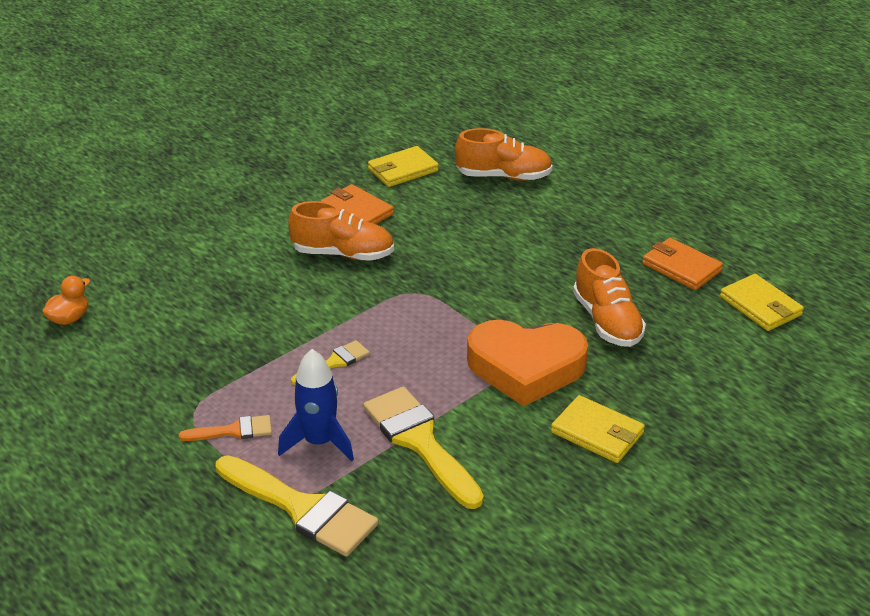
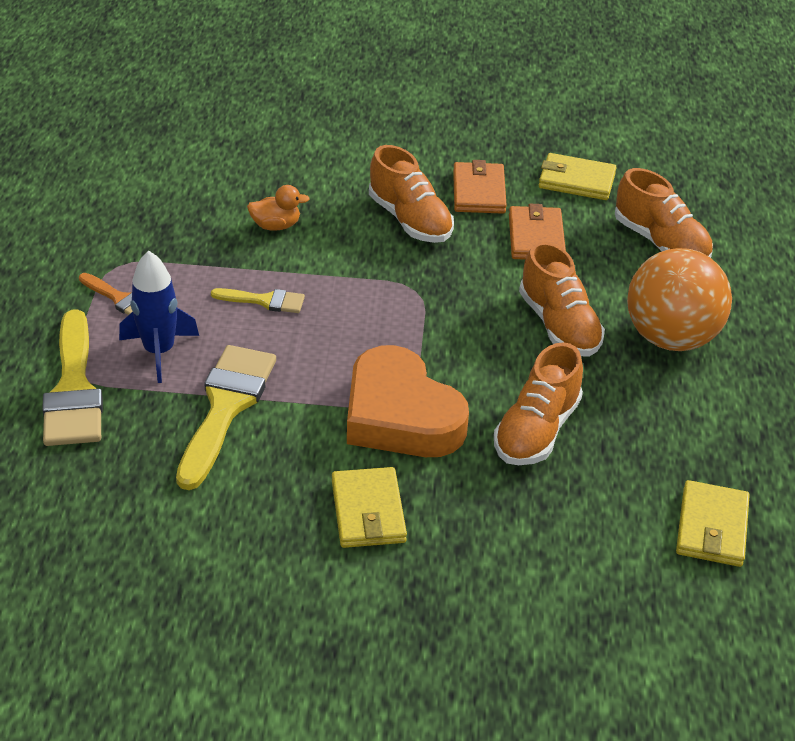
camera: 45 degrees right, 5 degrees up
orange duck [42,276,90,325] -> orange duck moved to [247,185,310,231]
orange wallet [642,238,723,290] -> orange wallet moved to [509,204,566,260]
none -> orange shoe [519,242,605,357]
none -> orange ball [627,248,732,351]

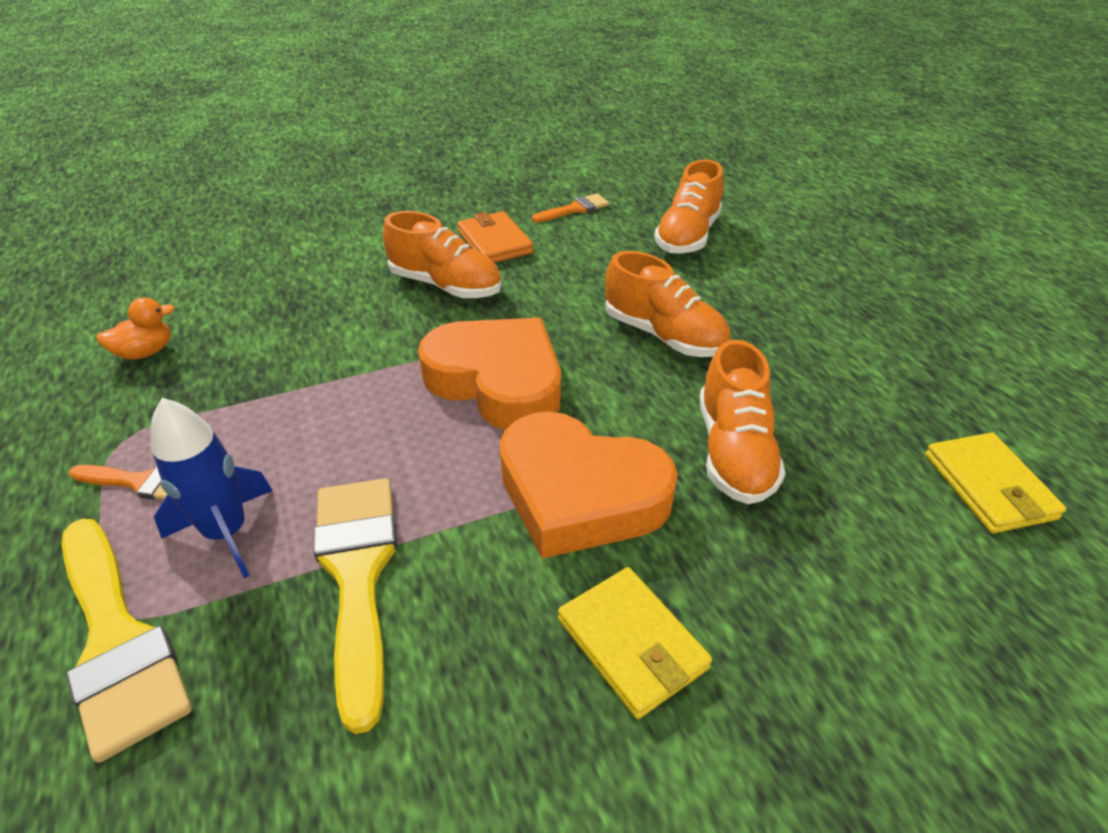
camera: 25 degrees left, 0 degrees up
yellow brush [211,288,305,313] -> none
orange duck [247,185,310,231] -> orange duck moved to [96,297,175,360]
orange wallet [509,204,566,260] -> none
yellow wallet [539,153,617,200] -> orange brush [532,193,609,222]
orange shoe [615,168,713,258] -> orange shoe turned 90 degrees clockwise [654,159,724,254]
orange ball [627,248,732,351] -> none
none -> orange heart [418,318,561,430]

